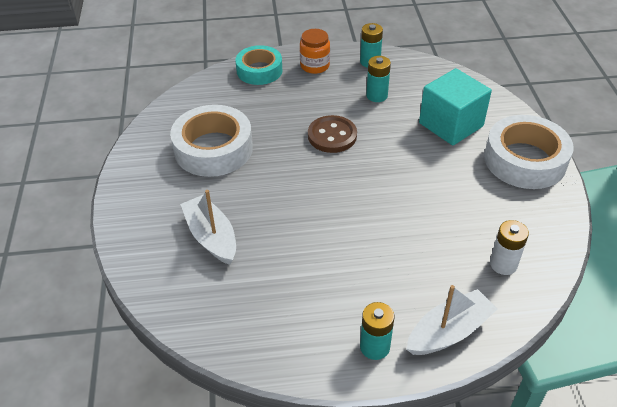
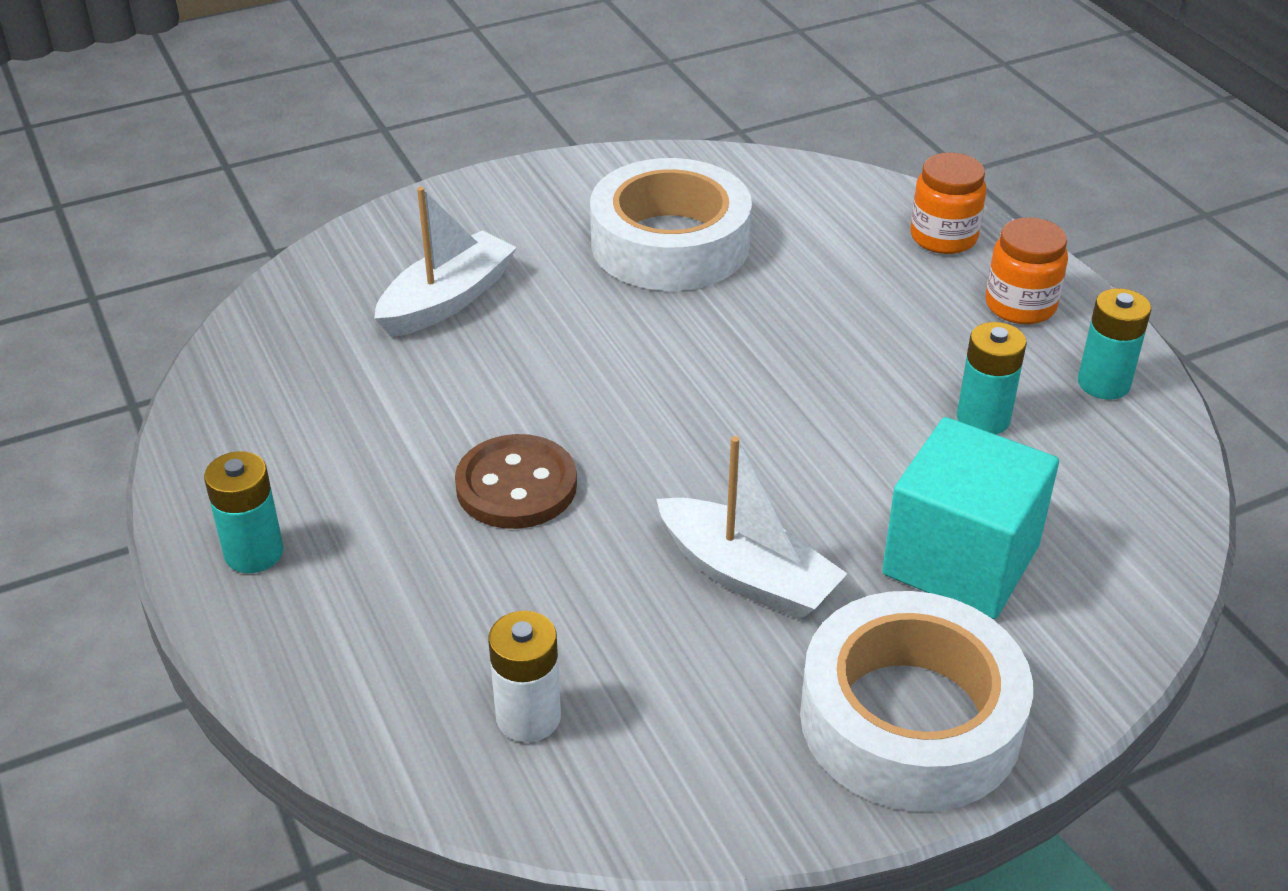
camera: 70 degrees right, 5 degrees down
turquoise tape [236,45,282,85] -> orange jar [910,153,986,254]
brown button [308,115,357,153] -> brown button moved to [455,434,577,529]
white boat [407,285,498,355] -> white boat moved to [656,436,847,620]

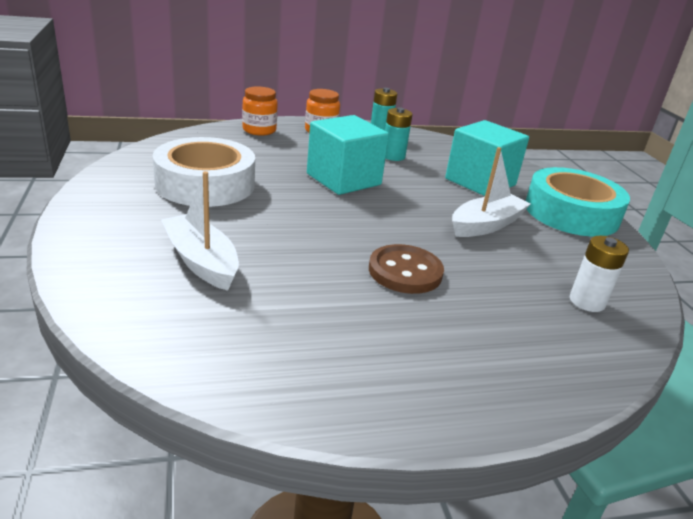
camera: 80 degrees left, 10 degrees down
turquoise battery [204,451,284,573] -> none
white tape [800,591,1033,812] -> turquoise tape [526,167,630,237]
none -> turquoise cube [307,115,389,195]

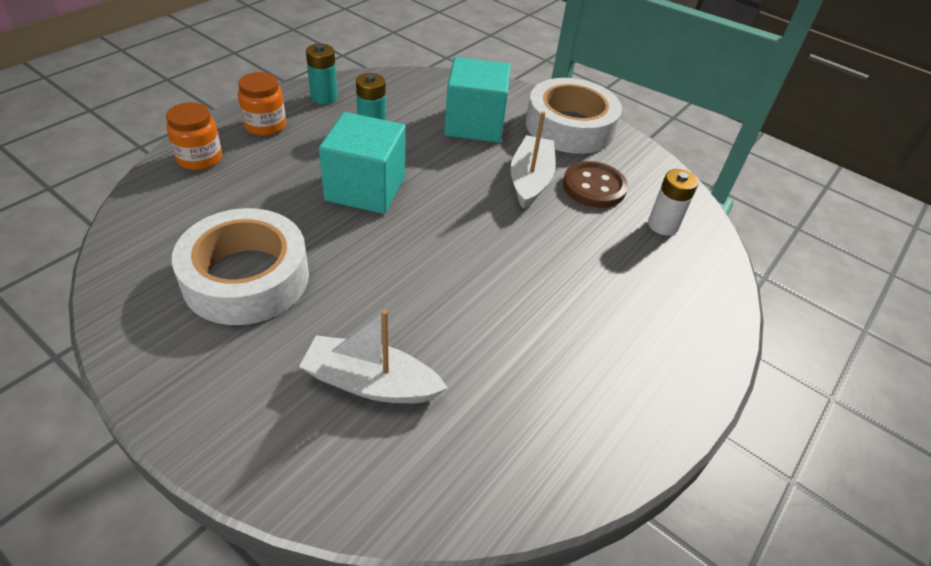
camera: 40 degrees left, 15 degrees up
brown button [369,244,444,294] -> brown button moved to [563,161,628,208]
turquoise tape [526,167,630,237] -> white tape [526,78,622,154]

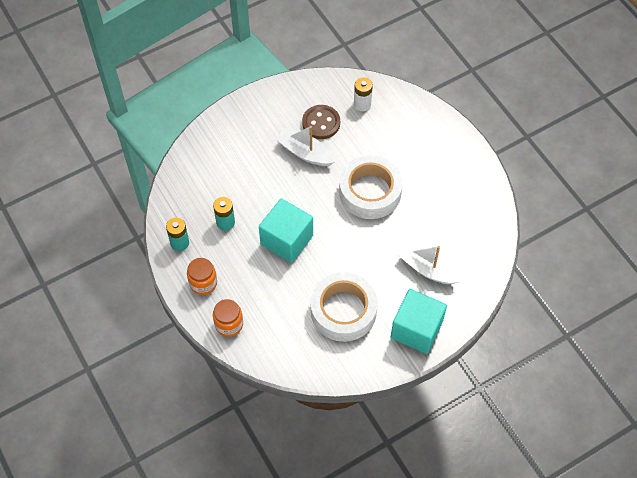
camera: 65 degrees left, 15 degrees up
white boat [299,309,448,403] -> white boat turned 90 degrees clockwise [397,241,460,284]
turquoise cube [444,57,511,143] -> turquoise cube moved to [391,289,447,354]
white tape [526,78,622,154] -> white tape moved to [339,155,403,219]

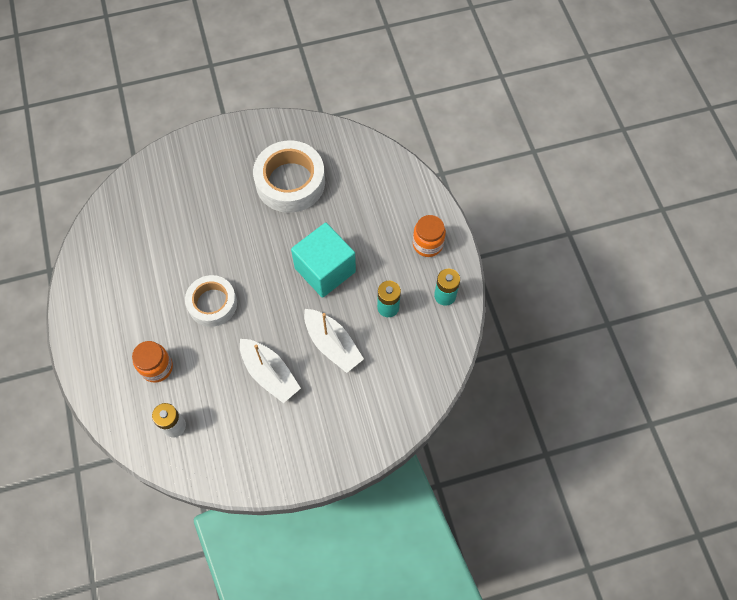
camera: 165 degrees left, 5 degrees up
orange jar [213,299,243,337] -> orange jar moved to [132,341,173,383]
brown button [302,105,340,139] -> none
white tape [339,155,403,219] -> white tape [185,275,237,327], size x0.66
turquoise cube [391,289,447,354] -> none
white boat [397,241,460,284] -> white boat moved to [304,309,364,373]

